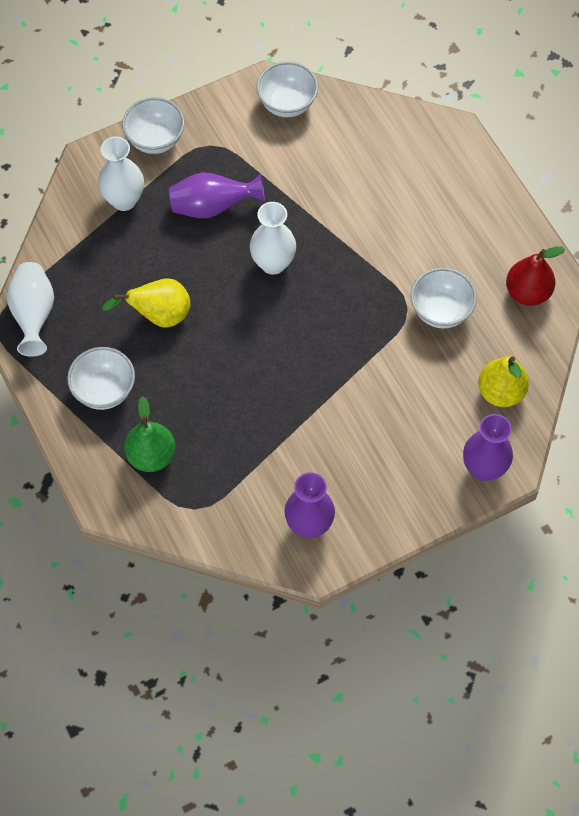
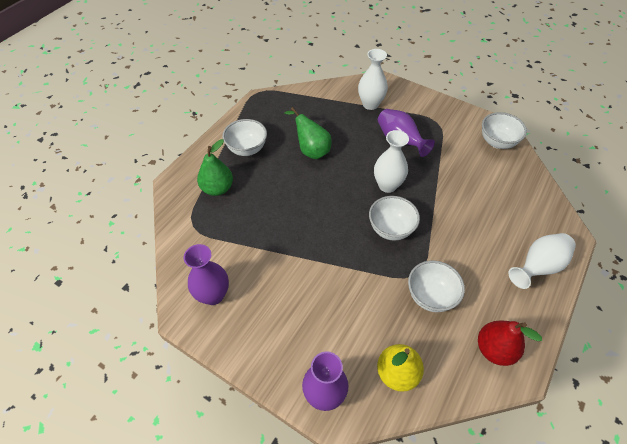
camera: 60 degrees right, 10 degrees down
white vase [7,262,54,357] -> white vase moved to [509,233,576,289]
yellow pear [102,278,191,328] -> green pear [284,107,332,159]
white bowl [122,97,185,154] -> white bowl moved to [369,196,420,240]

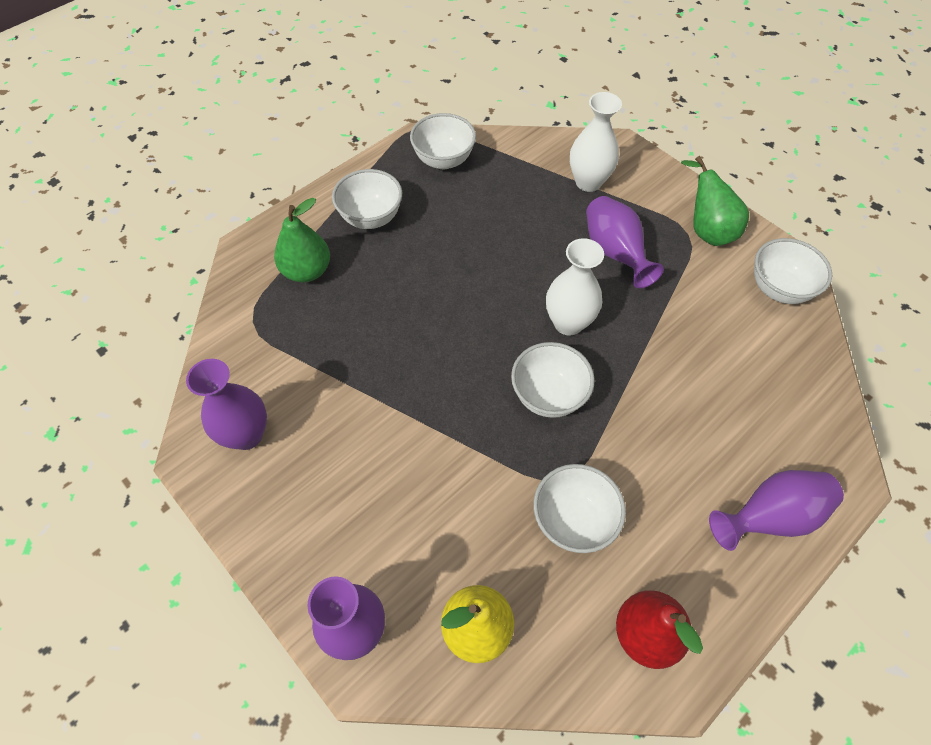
camera: 15 degrees right, 5 degrees up
green pear [284,107,332,159] -> green pear moved to [681,156,749,246]
white vase [509,233,576,289] -> purple vase [709,470,844,551]
none -> white bowl [410,113,476,169]

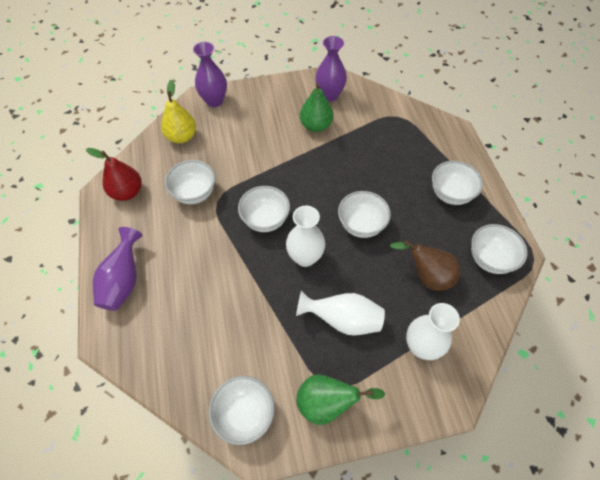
camera: 120 degrees right, 0 degrees up
green pear [274,198,330,283] -> green pear moved to [300,83,333,132]
purple vase [586,196,664,288] -> white vase [296,291,385,336]
none -> white bowl [338,191,391,238]
none -> brown pear [390,240,460,291]

